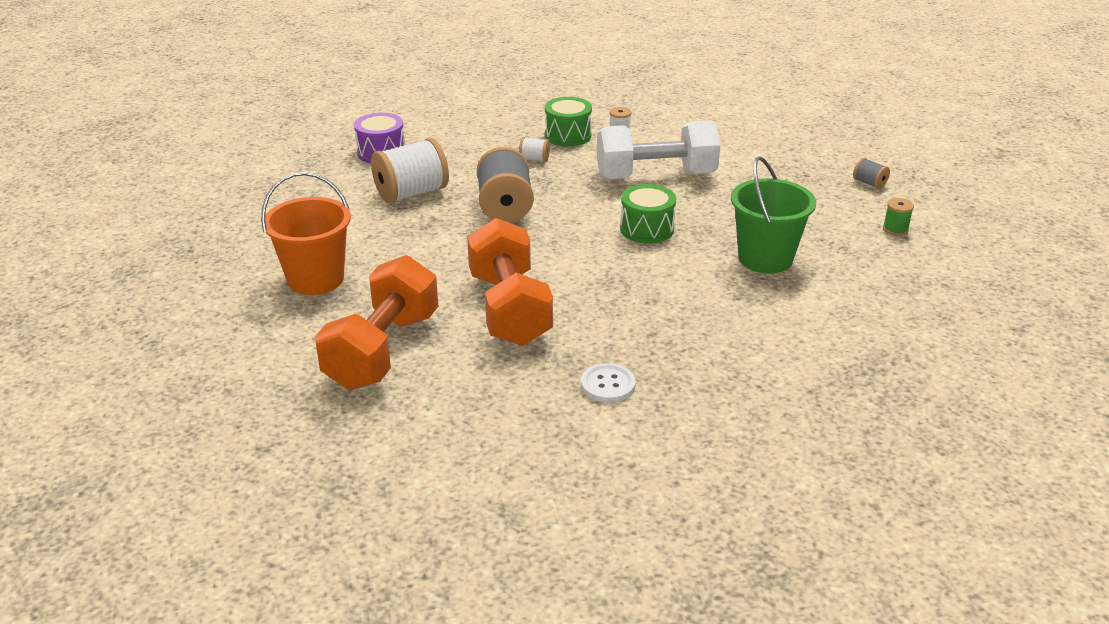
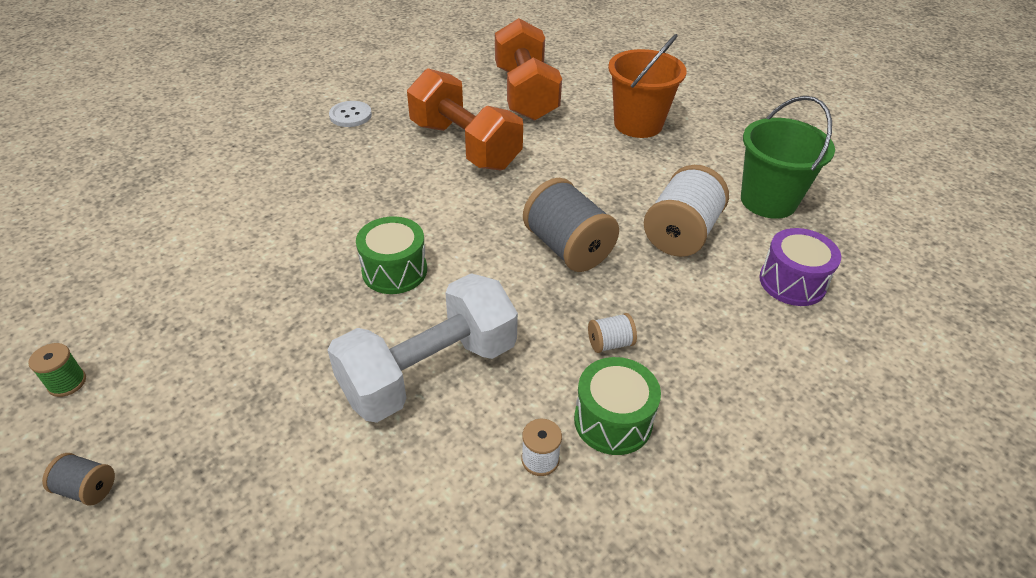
camera: 150 degrees right, 10 degrees up
green bucket [731,156,816,274] -> green bucket moved to [741,96,835,219]

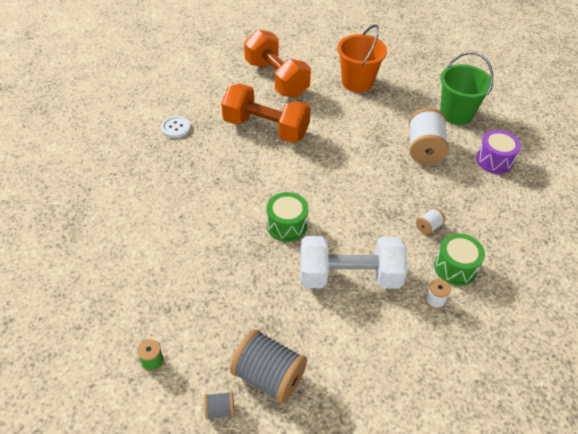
camera: 25 degrees left, 5 degrees up
white dumbbell [327,273,518,423] -> white dumbbell turned 60 degrees clockwise [300,236,408,289]
grey spool [523,178,619,272] -> grey spool moved to [230,329,307,404]

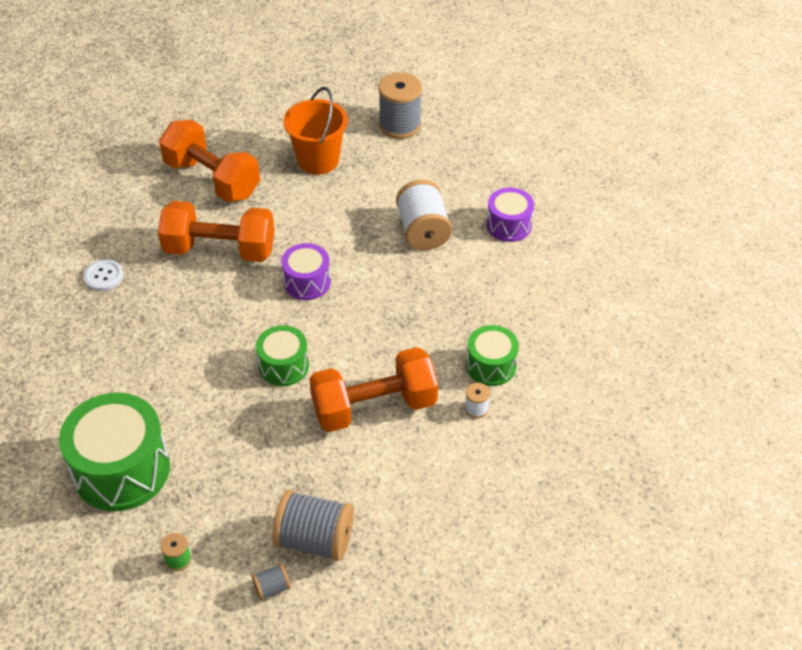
camera: 15 degrees left, 0 degrees up
white dumbbell [300,236,408,289] -> orange dumbbell [309,347,438,432]
white spool [416,208,445,235] -> none
green bucket [440,52,493,125] -> none
none -> green drum [59,393,170,511]
none -> purple drum [281,243,331,300]
none -> grey spool [378,72,422,139]

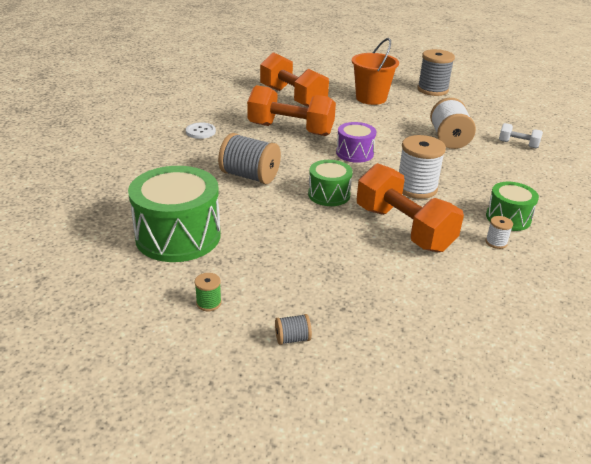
camera: 10 degrees right, 15 degrees down
grey spool [272,490,354,561] -> grey spool moved to [218,133,281,184]
orange dumbbell [309,347,438,432] -> orange dumbbell turned 60 degrees clockwise [357,163,464,253]
purple drum [486,188,534,242] -> white dumbbell [499,123,543,148]
none -> white spool [399,135,446,199]

